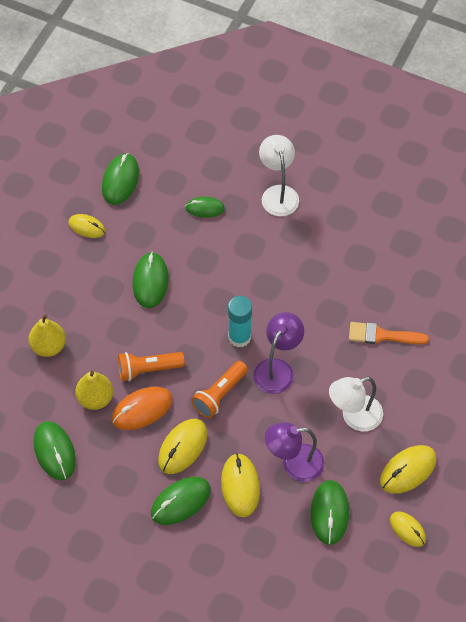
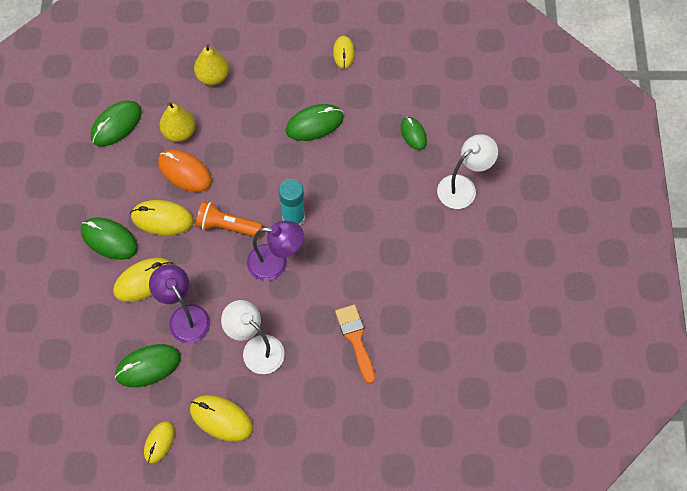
camera: 65 degrees right, 5 degrees up
green mouse [102,153,139,205] -> none
orange flashlight [118,352,185,381] -> none

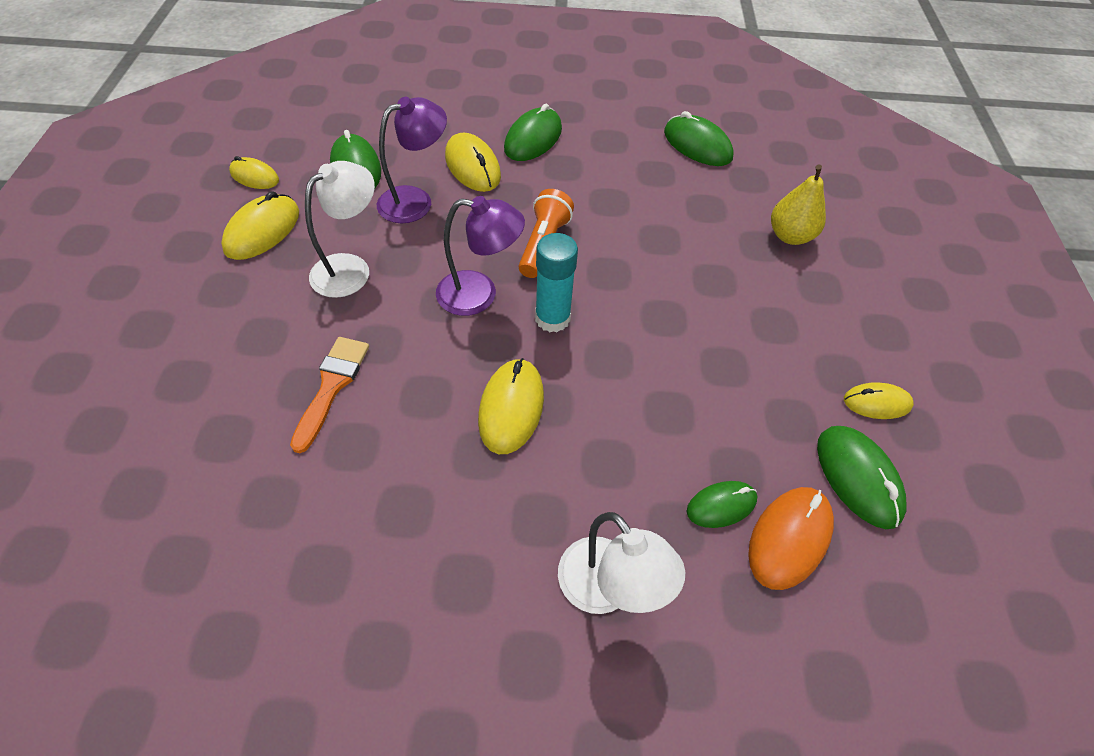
camera: 90 degrees right, 10 degrees down
yellow mouse [130,200,194,235] -> yellow mouse moved to [478,358,544,454]
orange mouse [158,150,212,192] -> orange mouse moved to [748,487,834,590]
yellow pear [159,102,195,142] -> none
purple lamp [247,221,304,281] -> purple lamp turned 90 degrees counterclockwise [436,196,525,316]
green mouse [286,104,344,141] -> green mouse moved to [817,426,906,529]
orange brush [335,305,375,384] -> orange brush turned 60 degrees counterclockwise [290,337,369,453]

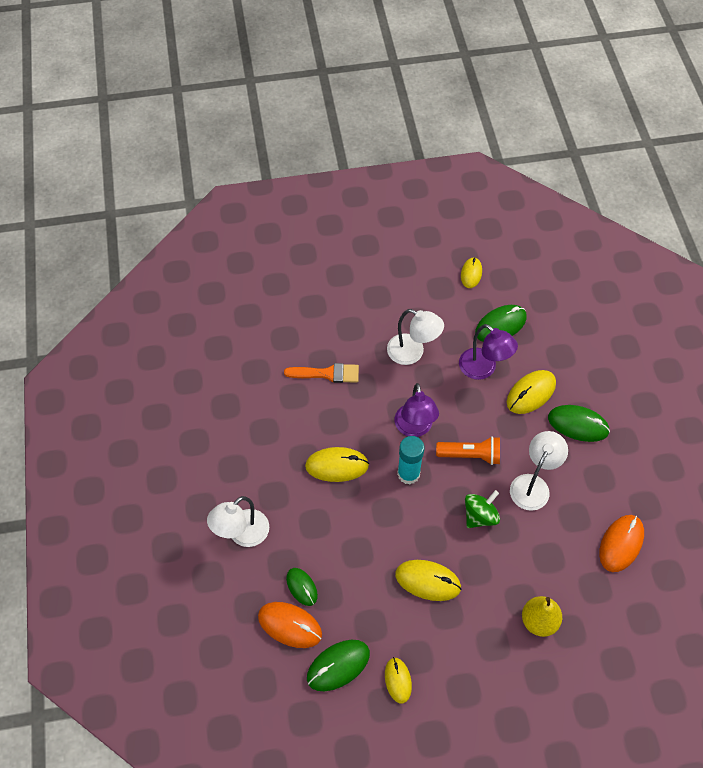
camera: 80 degrees right, 5 degrees up
yellow mouse [221,191,299,260] -> yellow mouse moved to [395,560,462,601]
green mouse [664,111,733,166] -> orange mouse [599,515,644,572]
none -> green spinning top [465,490,500,528]
none -> white lamp [510,431,568,511]

